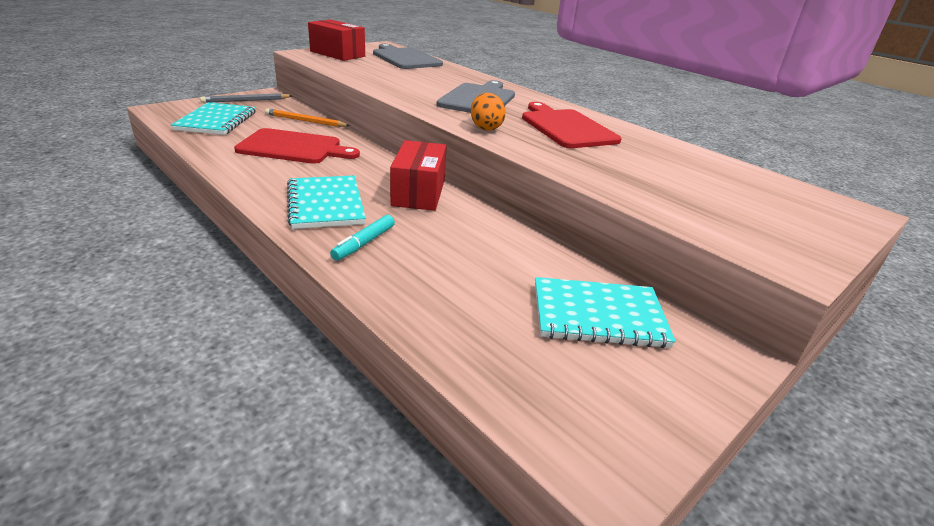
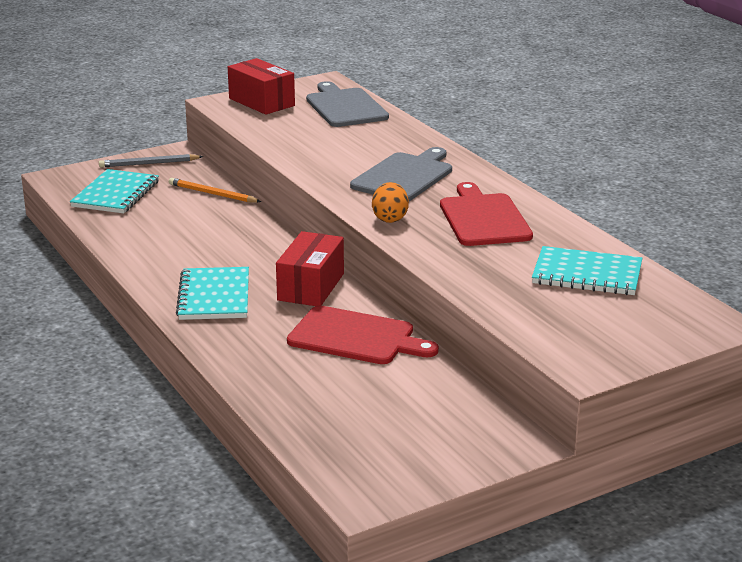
camera: 15 degrees right, 5 degrees down
red cutting board [234,128,360,164] -> red cutting board moved to [287,306,439,364]
turquoise marker [330,215,395,261] -> none
turquoise notebook [535,277,676,348] -> turquoise notebook moved to [532,246,642,295]

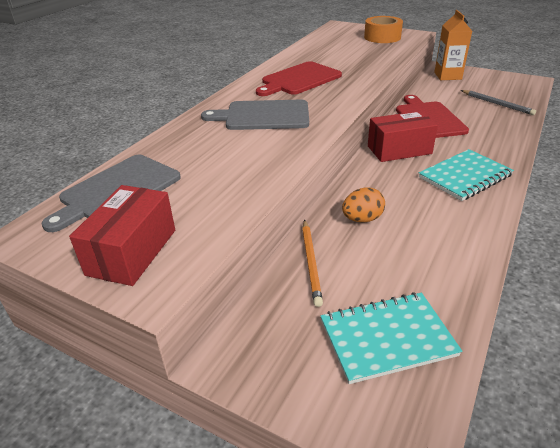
camera: 120 degrees left, 10 degrees up
grey pencil [99,154,203,168] -> grey pencil moved to [461,90,536,115]
orange egg [372,182,409,223] -> orange egg moved to [342,187,385,223]
turquoise notebook [532,246,642,295] -> none
none -> orange tape [364,16,403,43]
none -> orange carton [434,10,472,80]

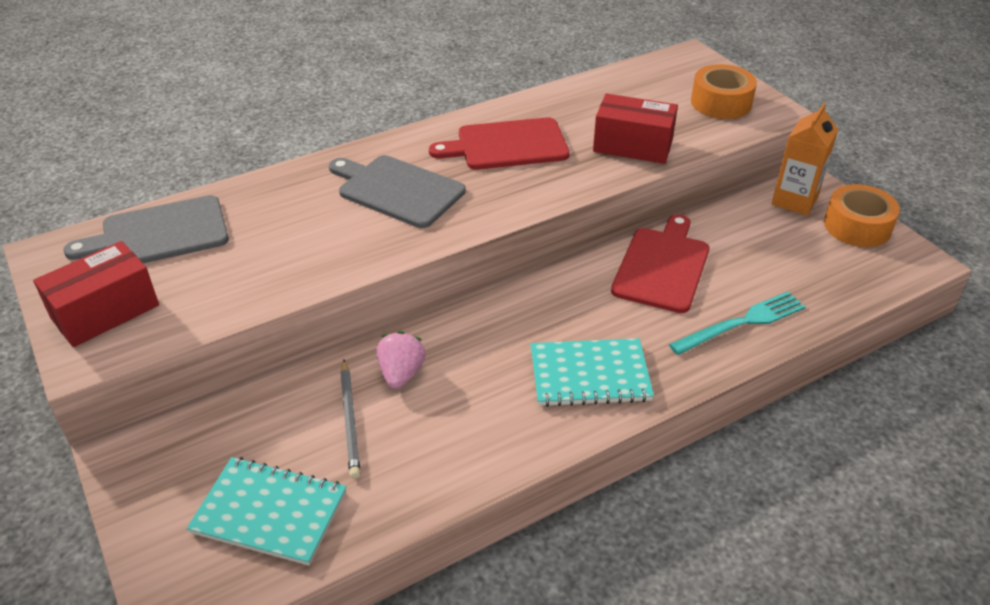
camera: 30 degrees right, 5 degrees up
orange pencil [302,220,323,307] -> none
orange egg [342,187,385,223] -> pink strawberry [377,331,426,389]
red box [368,111,438,162] -> red box moved to [593,93,678,164]
grey pencil [461,90,536,115] -> grey pencil moved to [340,360,361,479]
none -> turquoise fork [669,291,806,355]
none -> orange tape [824,184,900,247]

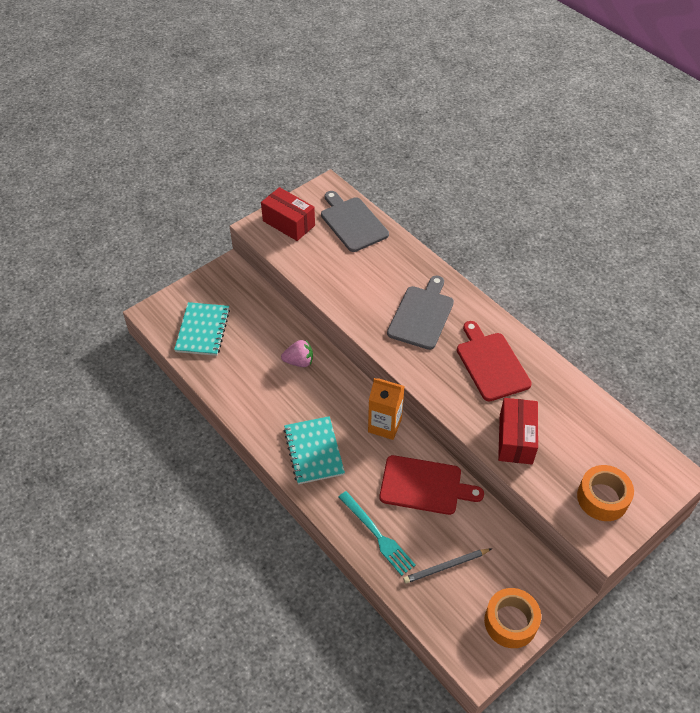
camera: 80 degrees right, 10 degrees up
grey pencil [340,360,361,479] -> grey pencil moved to [403,549,491,584]
orange carton [772,103,838,216] -> orange carton moved to [368,378,405,440]

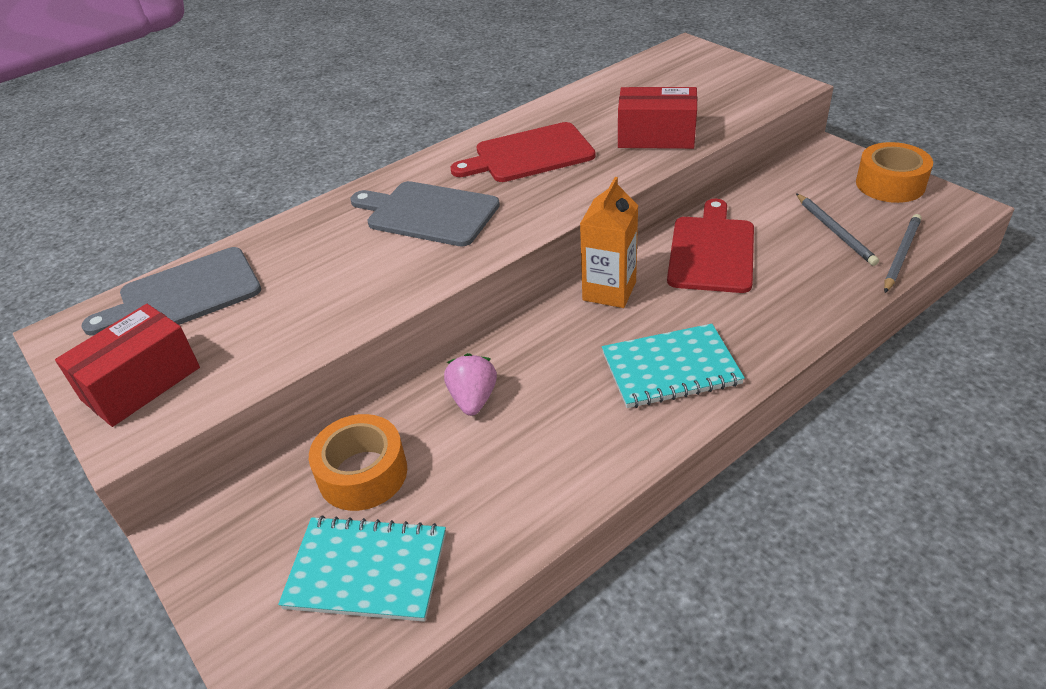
camera: 85 degrees left, 10 degrees down
turquoise fork [339,491,416,576] -> none
orange tape [577,465,634,521] -> orange tape moved to [309,414,407,511]
none -> grey pencil [884,214,921,293]

